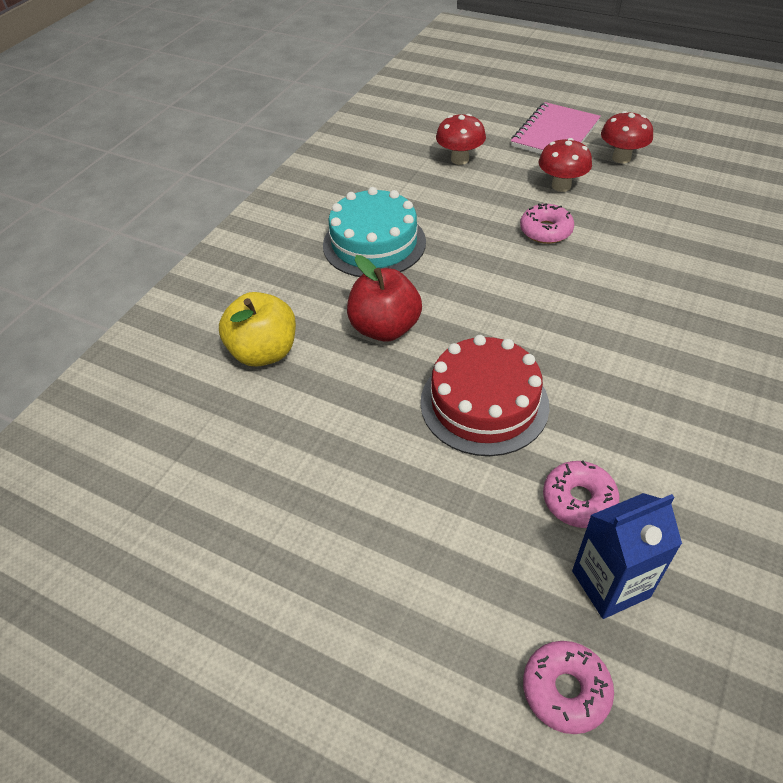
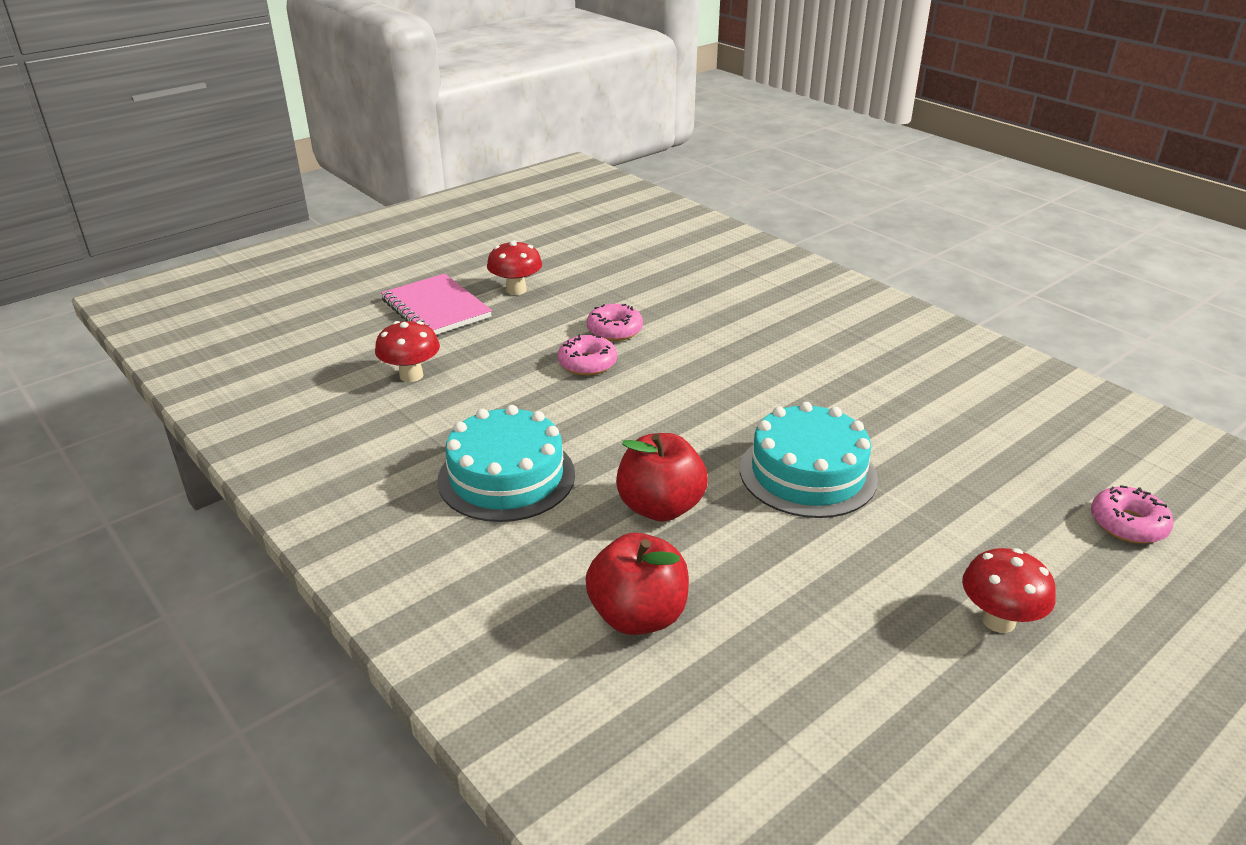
camera: 70 degrees left, 15 degrees down
yellow apple [219,292,296,367] -> red apple [586,533,689,635]
red cake [420,335,550,456] -> turquoise cake [740,402,878,518]
red mushroom [539,138,592,192] -> red mushroom moved to [962,548,1056,633]
pink donut [543,460,619,528] -> pink donut moved to [587,304,643,341]
blue carton [572,493,682,619] -> none

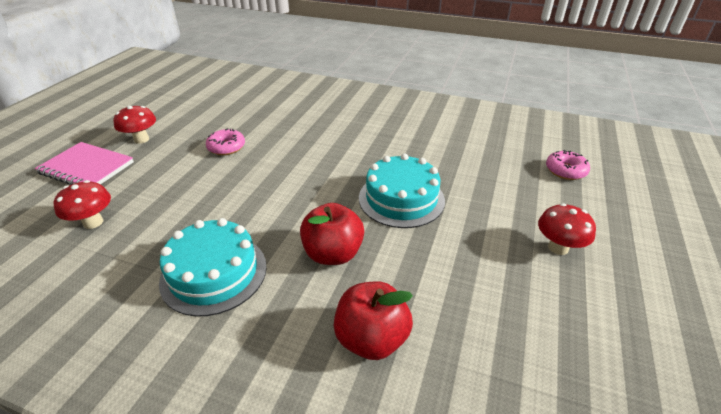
camera: 30 degrees left, 5 degrees up
pink donut [557,333,617,376] -> none

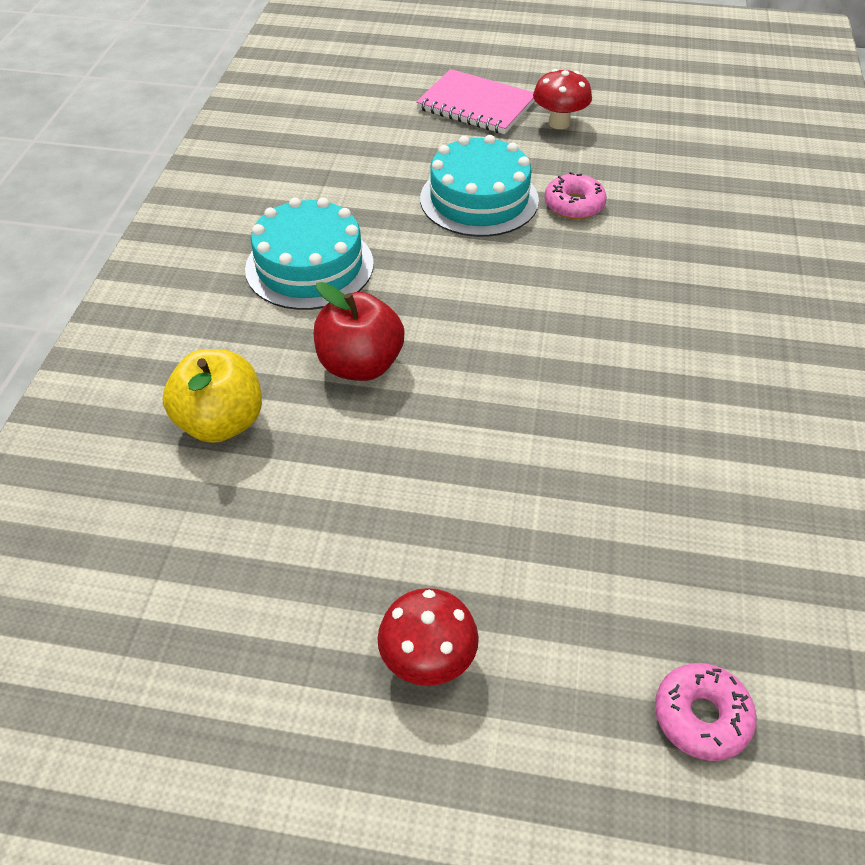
camera: 80 degrees right, 10 degrees up
pink notebook [34,142,134,185] -> pink notebook turned 75 degrees counterclockwise [416,69,535,134]
red mushroom [54,180,111,229] -> none
red apple [334,281,413,360] -> yellow apple [163,349,262,443]
turquoise cake [359,154,445,228] -> turquoise cake moved to [420,135,539,237]

